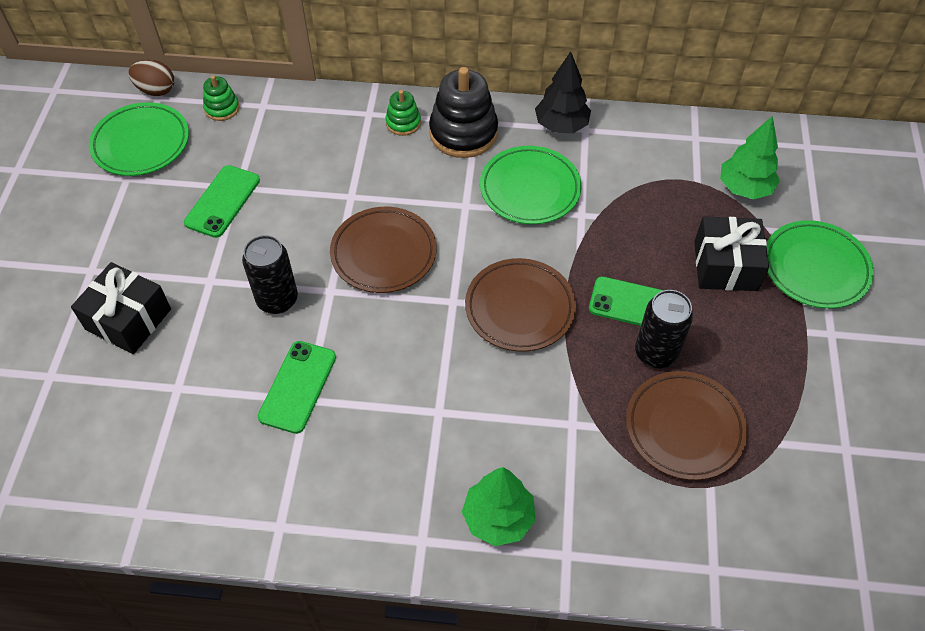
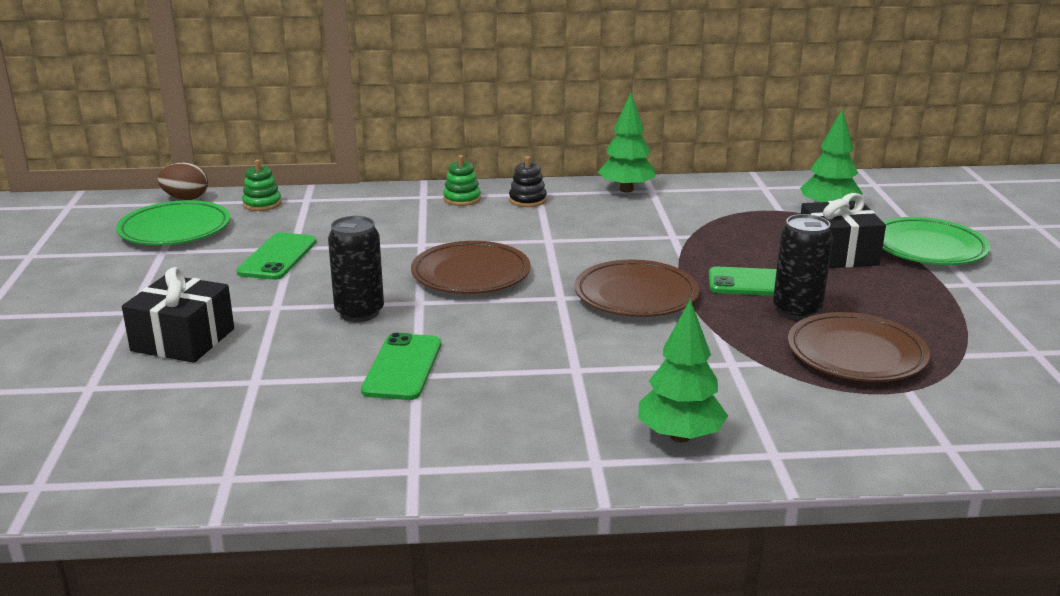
camera: 10 degrees left, 30 degrees down
black stacking toy [429,67,498,158] -> black stacking toy [509,156,547,207], size x0.52
green plate [480,146,582,224] -> none
black tree [535,51,591,133] -> green tree [598,93,656,192]

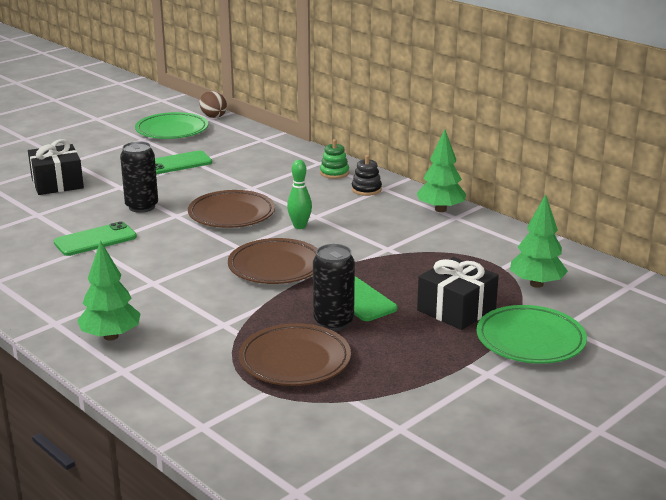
camera: 50 degrees right, 0 degrees up
green stacking toy [242,160,282,211] -> none
none -> green bowling pin [287,160,312,229]

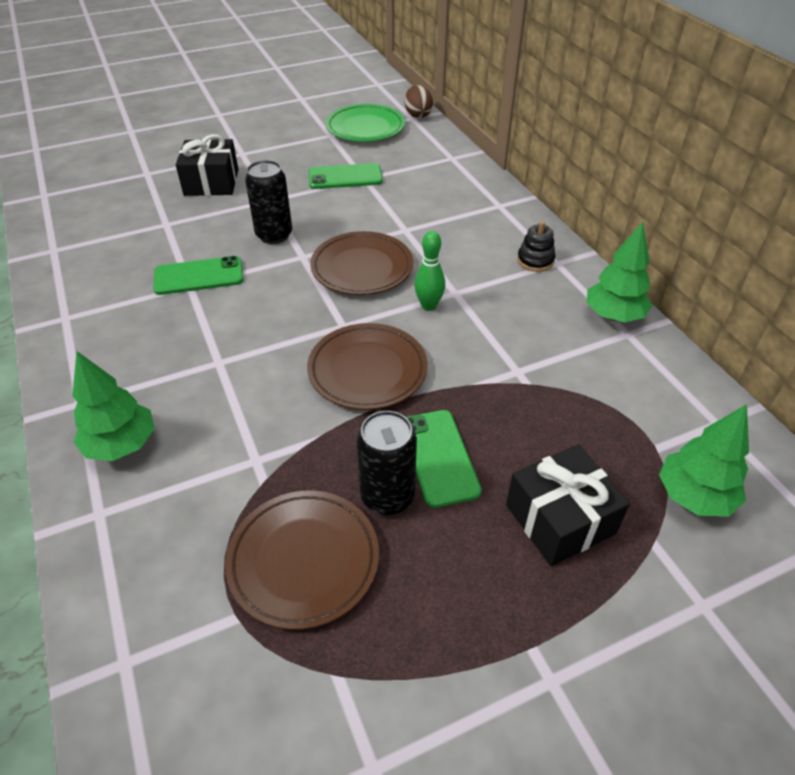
camera: 20 degrees right, 20 degrees up
green stacking toy [320,139,349,179] -> none
green plate [477,305,587,364] -> none

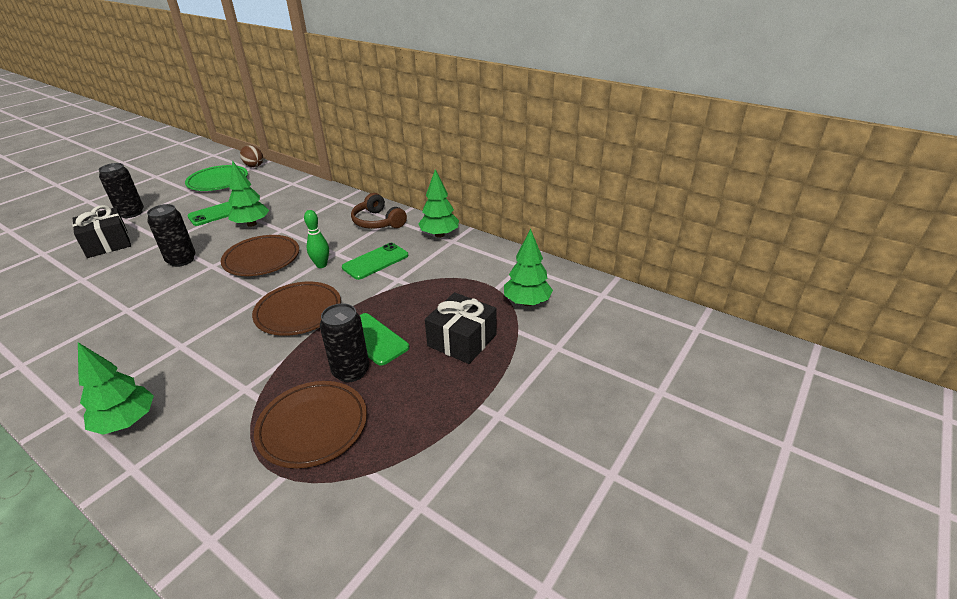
camera: 30 degrees left, 10 degrees down
green phone [153,256,244,295] -> green phone moved to [342,243,408,280]
black stacking toy [517,221,555,272] -> brown headphones [351,193,407,229]
none -> black can [98,163,144,218]
none -> green tree [228,160,269,227]

